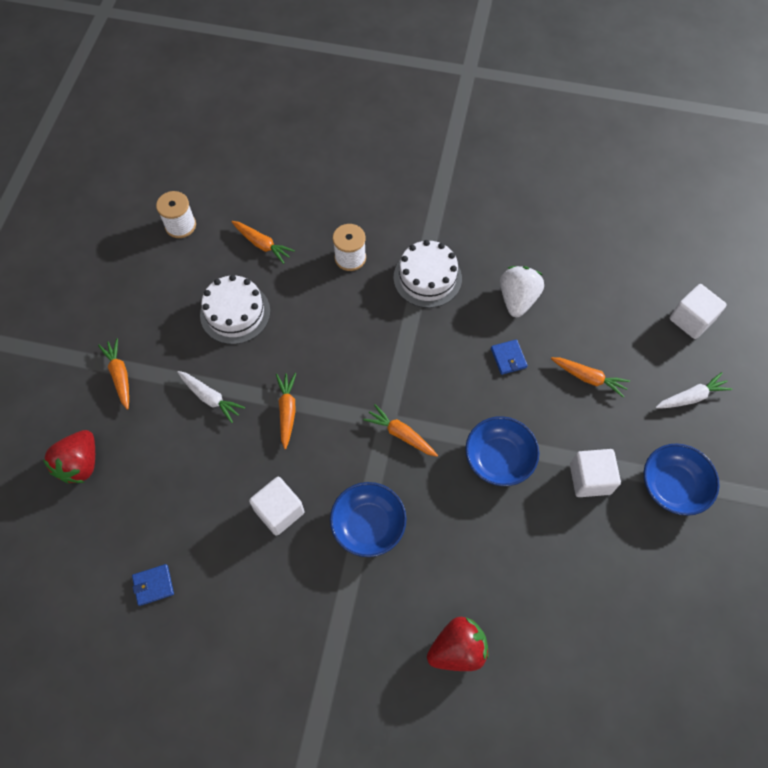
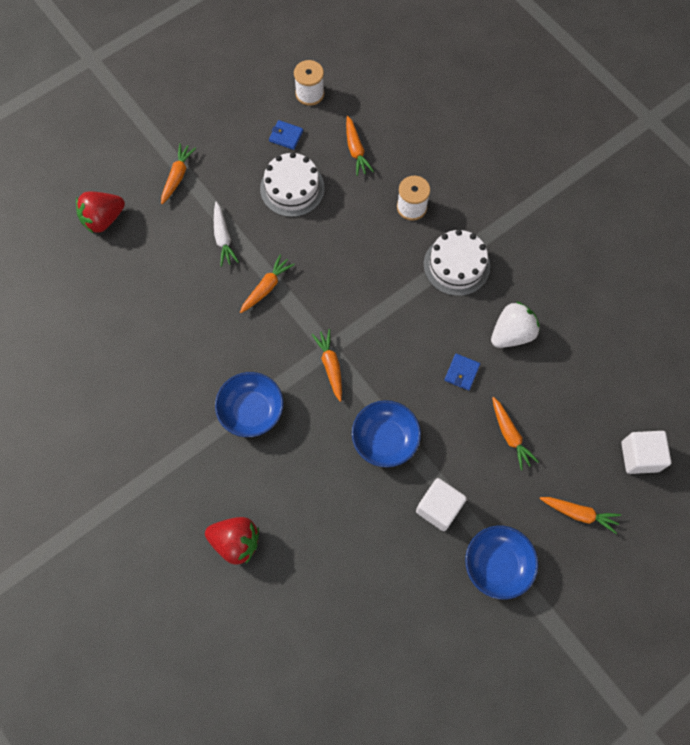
camera: 40 degrees right, 5 degrees up
blue wallet [132,564,174,606] -> blue wallet moved to [269,120,303,150]
white cube [249,477,305,536] -> none
white carrot [656,372,733,408] -> orange carrot [540,497,621,534]

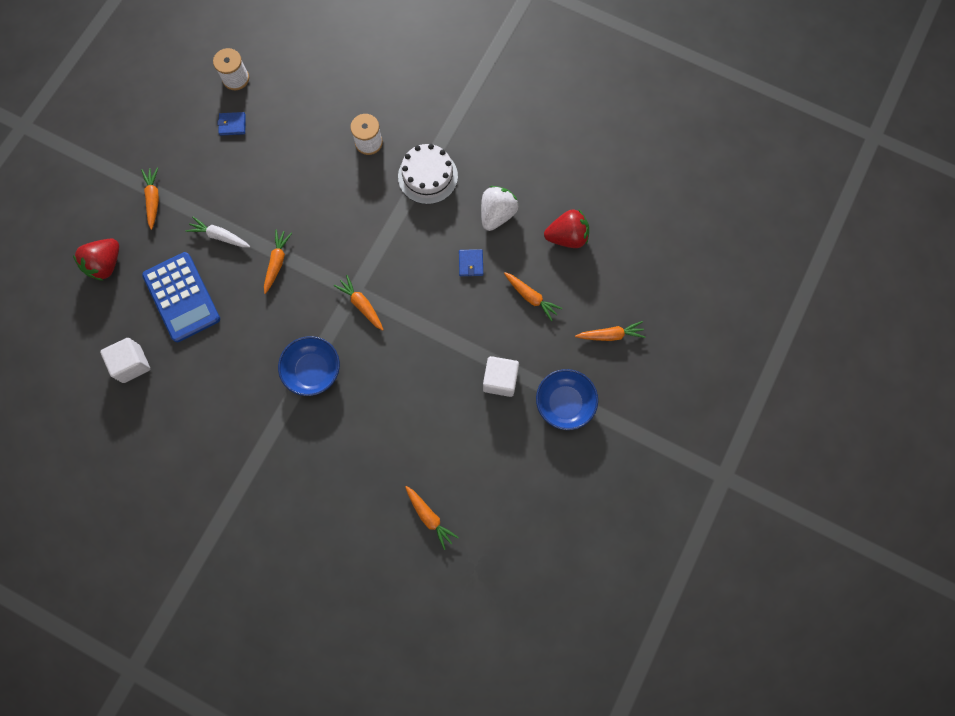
camera: 25 degrees left, 5 degrees up
red strawberry [205,517,259,565] -> red strawberry moved to [544,209,589,248]
white carrot [214,202,239,267] -> white carrot turned 150 degrees clockwise [186,217,250,247]
white cake [260,152,325,217] -> none
orange carrot [346,116,374,176] -> orange carrot moved to [405,486,459,550]
blue bowl [352,400,421,468] -> none
white cube [621,431,671,474] -> white cube moved to [100,338,150,383]
none -> blue calculator [142,252,220,342]

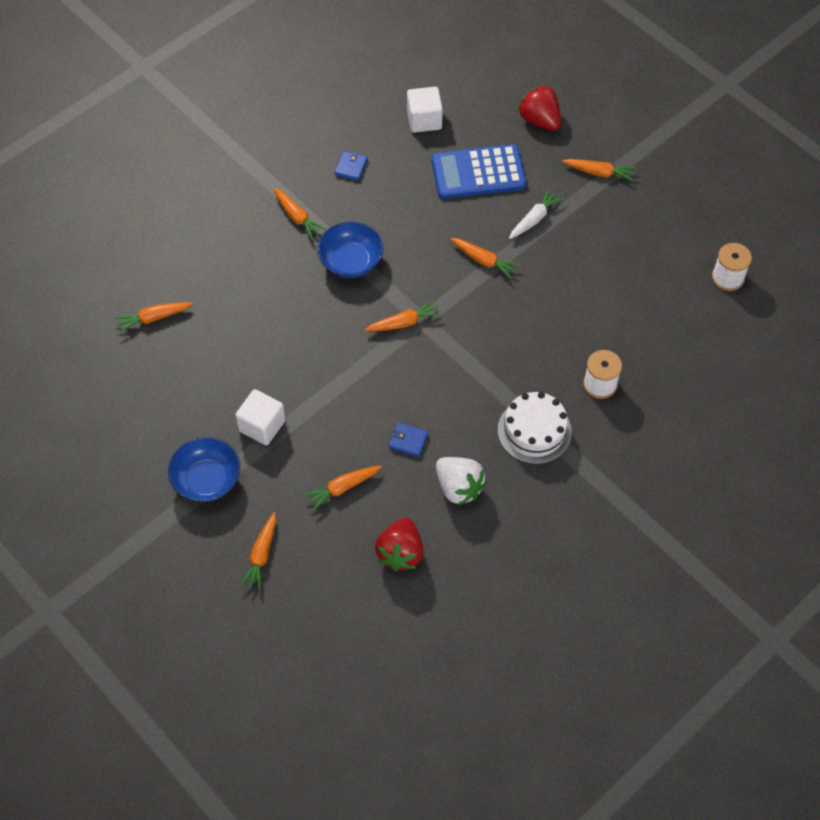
camera: 110 degrees right, 15 degrees down
blue wallet [218,112,246,136] -> blue wallet moved to [334,151,368,181]
none -> orange carrot [273,188,326,240]

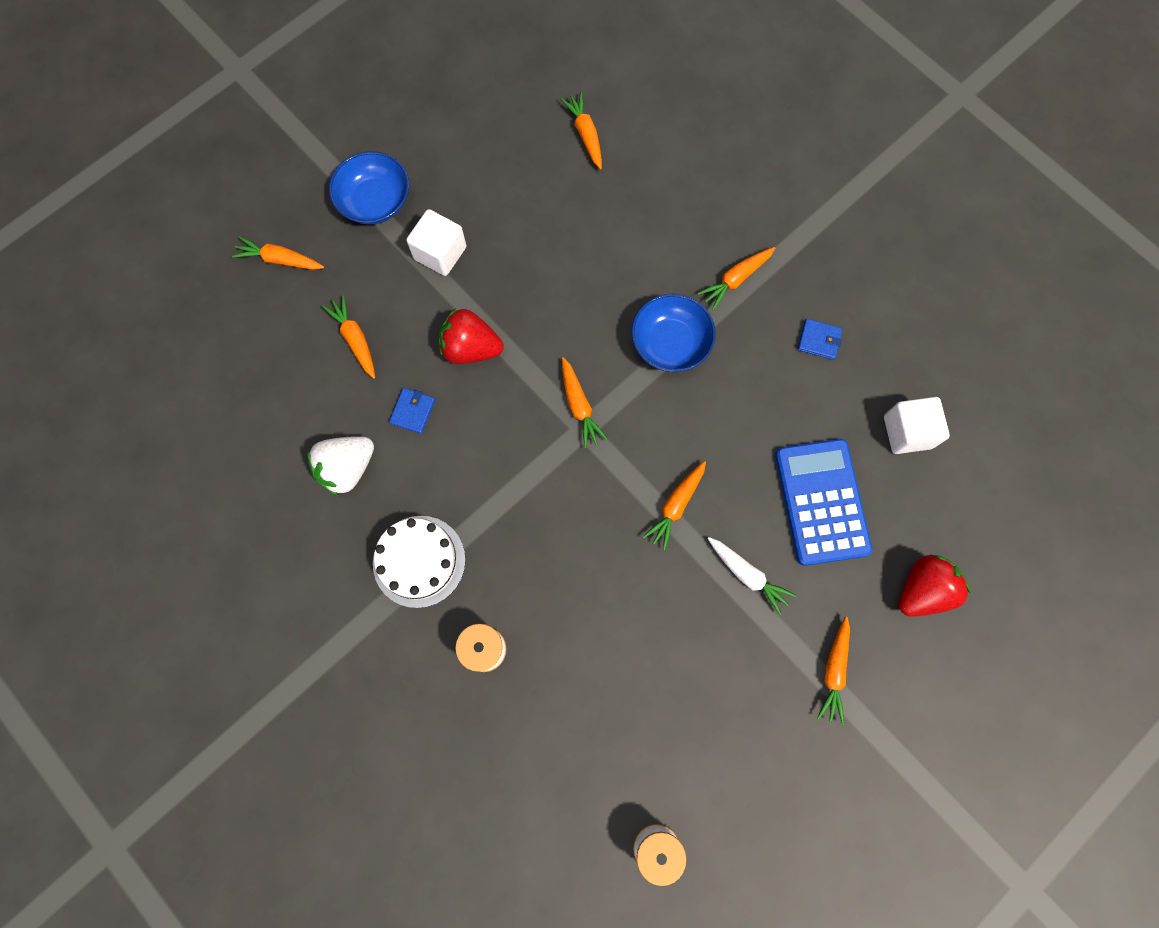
camera: 90 degrees right, 15 degrees up
red strawberry [375,517,423,571] -> red strawberry moved to [439,308,504,364]

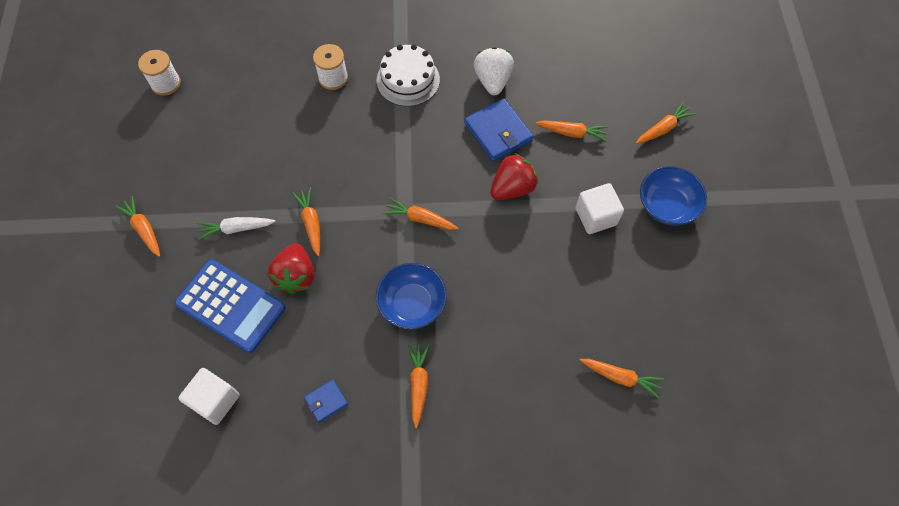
camera: 130 degrees right, 10 degrees down
blue wallet [389,388,435,434] -> blue wallet [464,98,534,161], size x1.89
red strawberry [899,555,971,617] -> red strawberry moved to [268,243,314,294]

